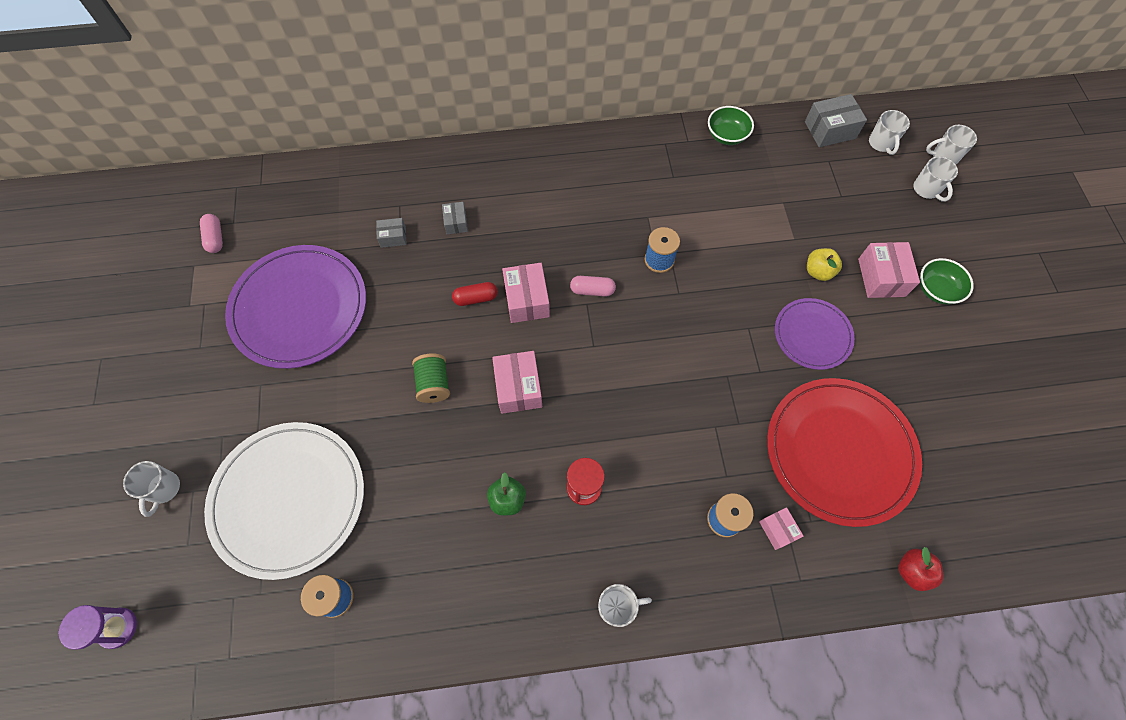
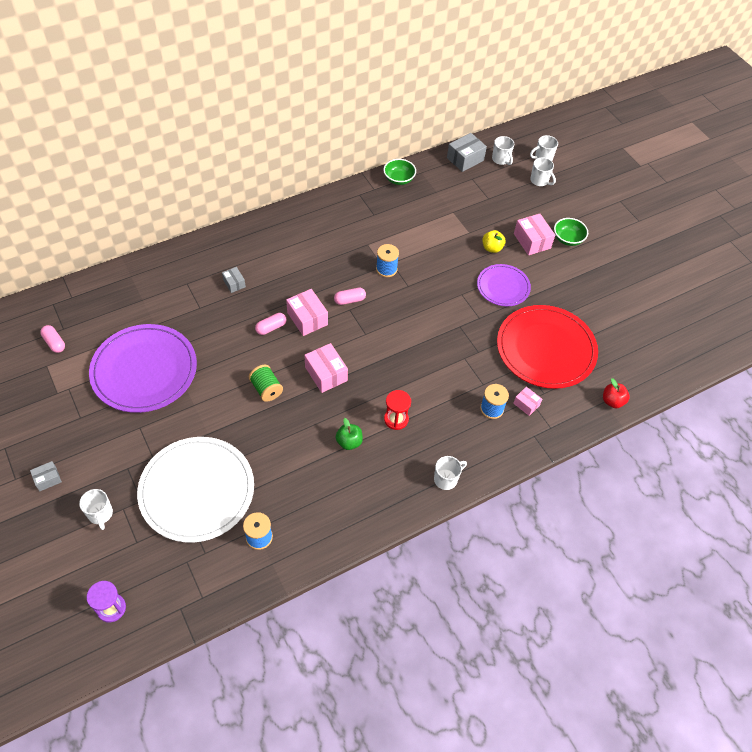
camera: 25 degrees left, 10 degrees down
grey box [376,218,407,248] -> grey box moved to [30,461,62,491]
red capsule [452,282,498,306] -> pink capsule [255,313,286,335]

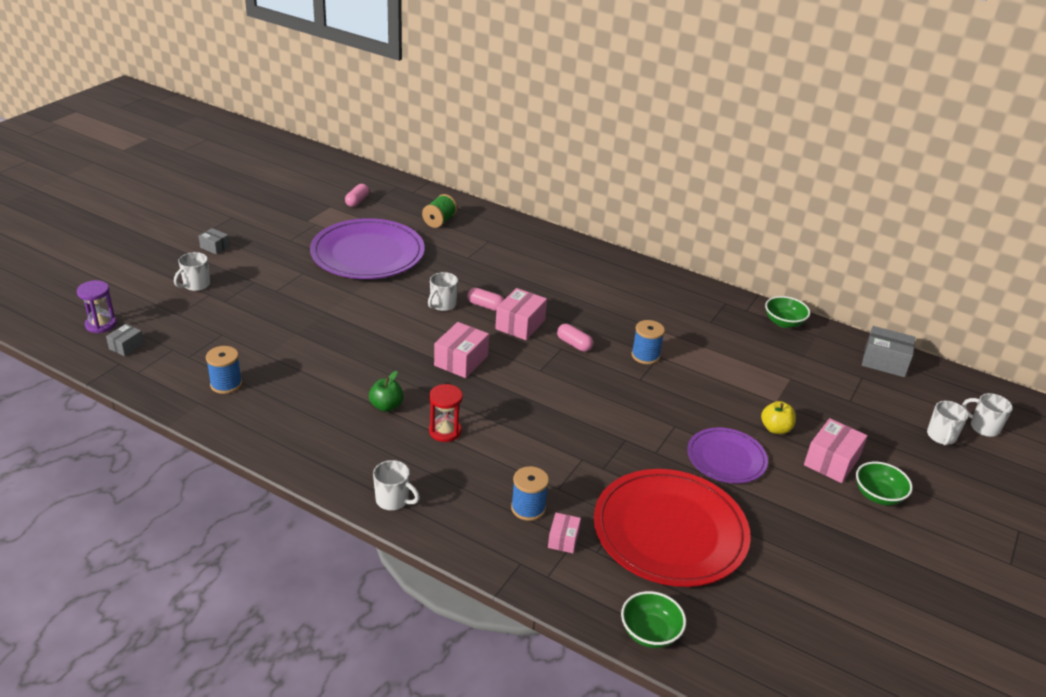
camera: 60 degrees right, 20 degrees down
white plate [137,437,254,542] -> none
grey box [222,267,246,293] -> grey box moved to [106,324,144,356]
green spool [249,365,283,402] -> green spool moved to [422,194,457,228]
white mug [492,136,514,165] -> white mug moved to [428,272,458,311]
red apple [603,378,630,408] -> green bowl [621,591,686,648]

